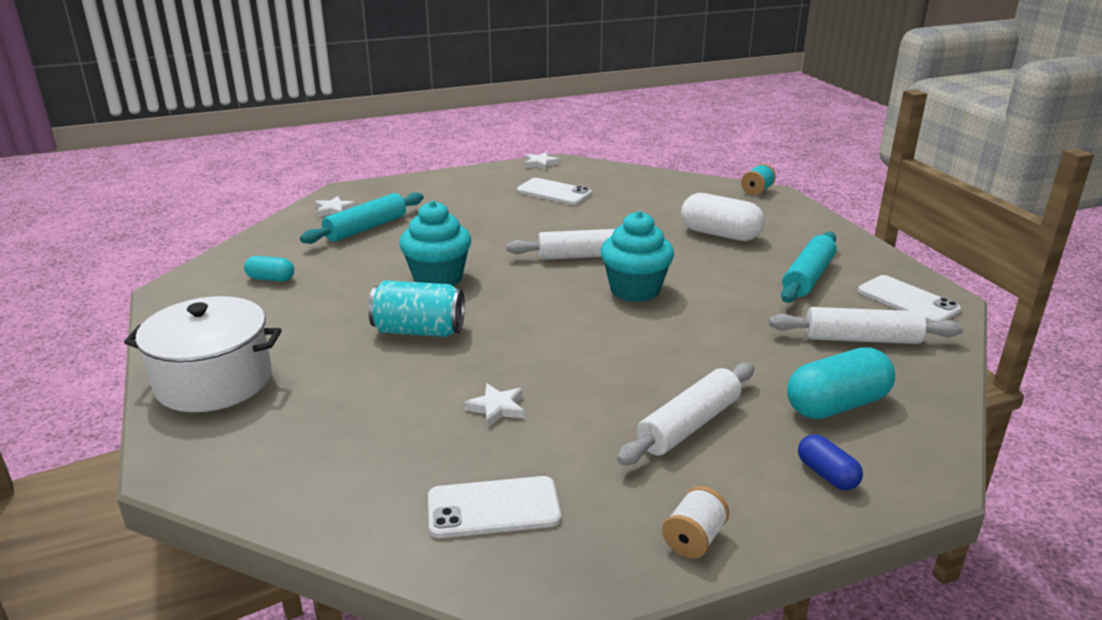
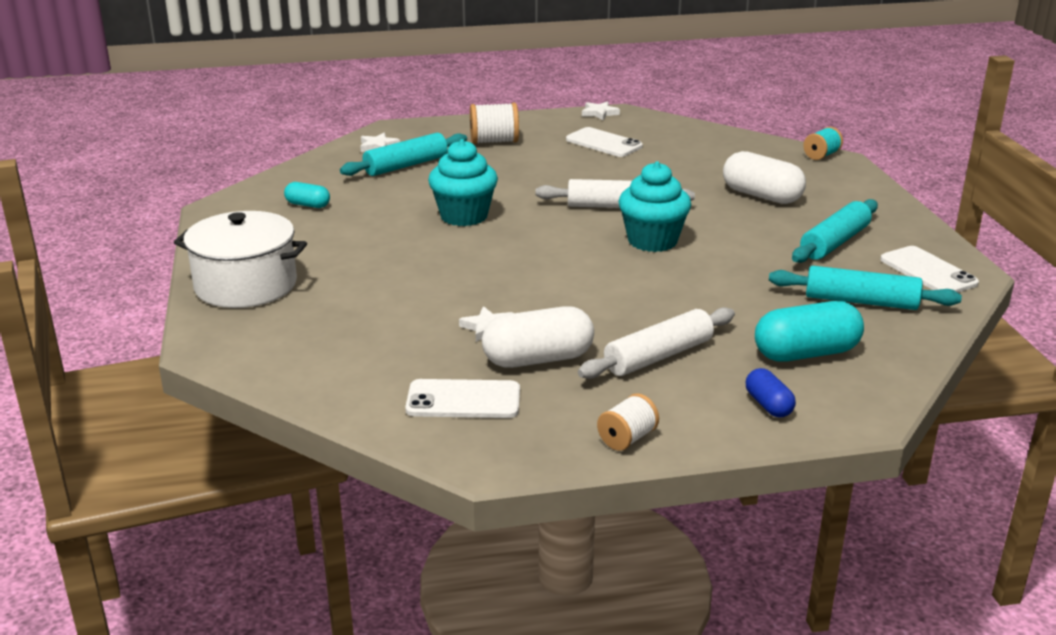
camera: 10 degrees right, 0 degrees up
turquoise can [368,280,465,337] -> none
white rolling pin [769,307,963,344] -> turquoise rolling pin [769,266,962,310]
none -> white spool [470,102,519,144]
none -> white capsule [482,306,594,368]

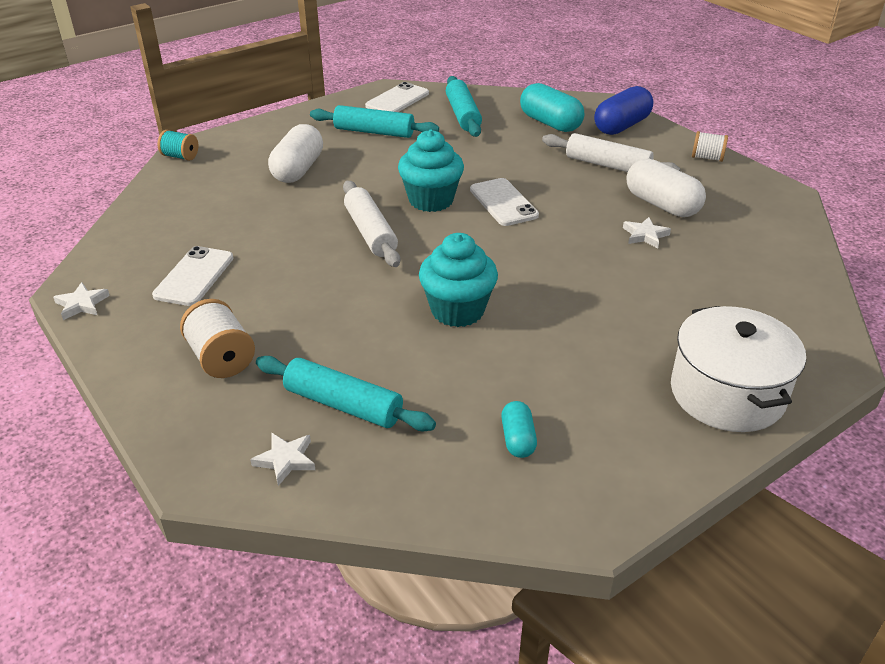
camera: 115 degrees left, 10 degrees up
white phone [405,379,520,418] -> white phone moved to [470,178,539,226]
blue capsule [746,368,796,418] -> blue capsule [594,86,653,135], size x1.82

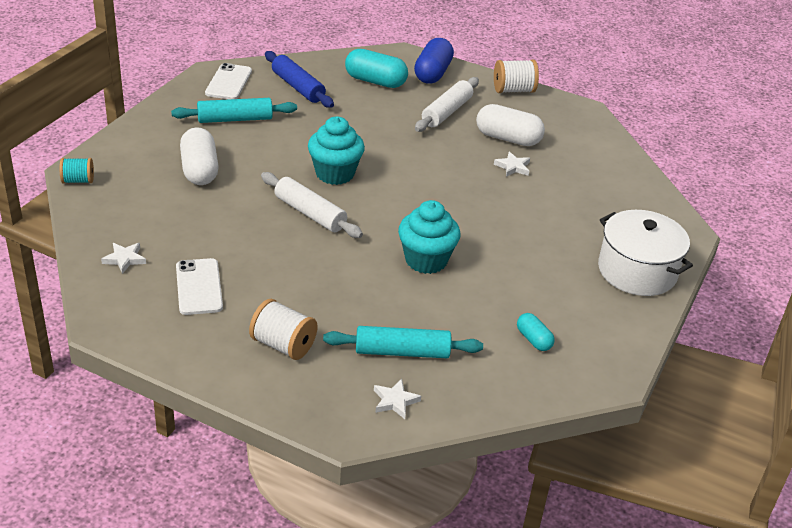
camera: 30 degrees left, 0 degrees up
white star [53,282,110,320] -> white star moved to [101,243,146,274]
turquoise rolling pin [446,76,482,137] -> blue rolling pin [265,51,334,108]
white phone [470,178,539,226] -> none
white rolling pin [542,133,680,172] -> white rolling pin turned 60 degrees counterclockwise [415,77,479,132]
white spool [692,131,728,162] -> white spool [494,60,539,93], size x1.52

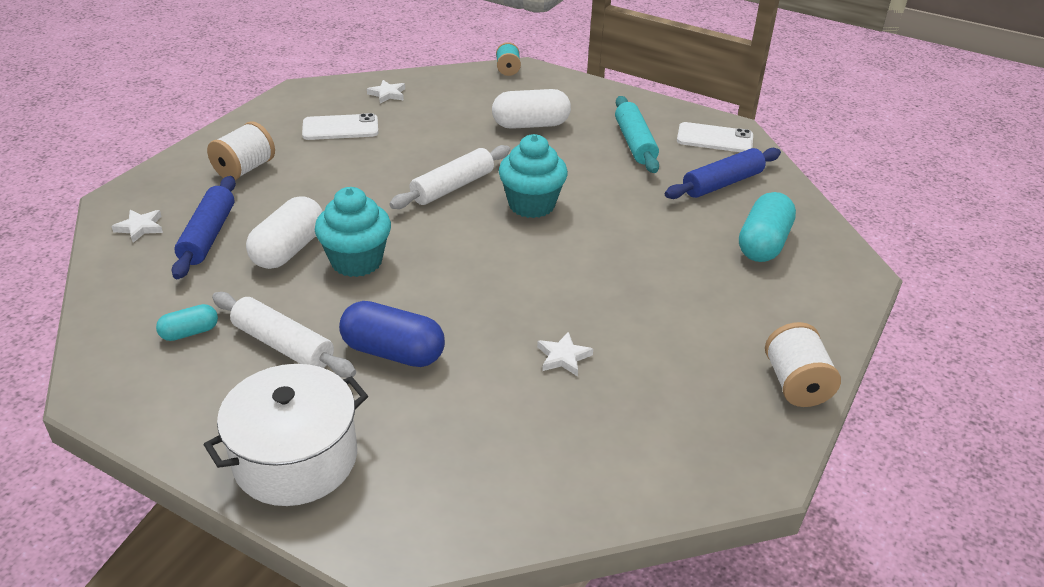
camera: 95 degrees right, 0 degrees up
turquoise rolling pin [323,326,483,358] -> blue rolling pin [172,176,236,279]
blue capsule [414,38,454,84] -> blue capsule moved to [339,301,445,367]
white rolling pin [415,77,479,132] -> white rolling pin moved to [212,292,356,378]
white capsule [476,104,545,146] -> white capsule moved to [246,196,323,269]

